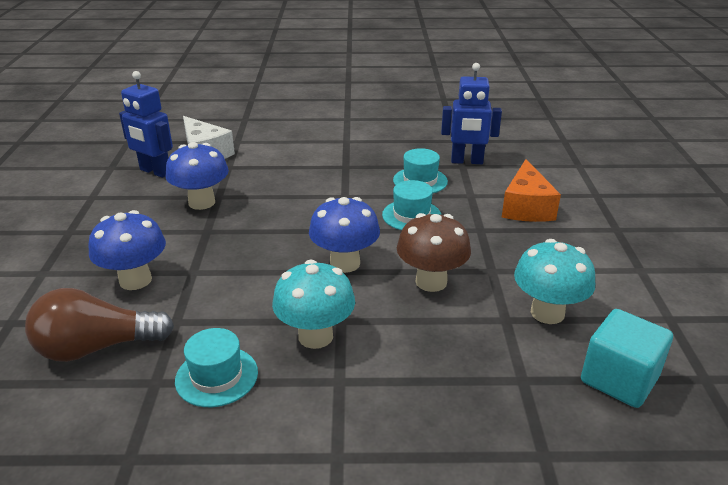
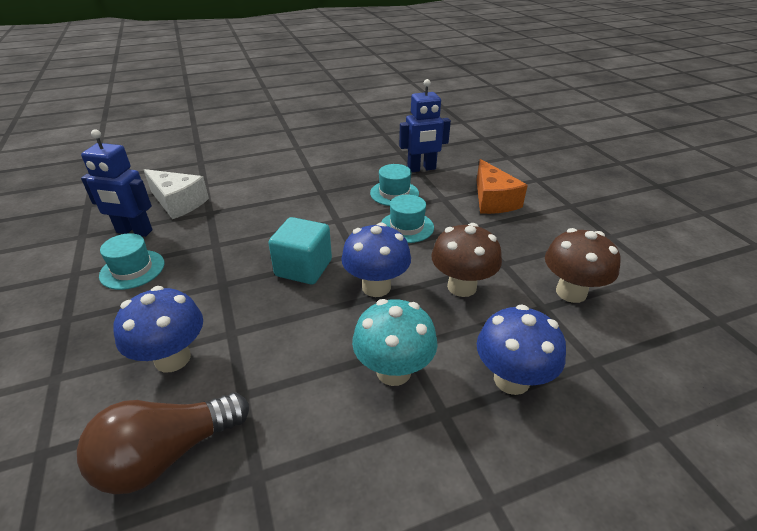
camera: 20 degrees left, 5 degrees up
blue mushroom [166,142,229,210] -> blue mushroom moved to [477,304,566,395]
turquoise hat [175,328,258,407] -> turquoise hat moved to [99,233,164,290]
turquoise mushroom [514,239,595,324] -> brown mushroom [545,228,620,303]
turquoise cube [581,309,673,408] -> turquoise cube moved to [268,217,332,284]

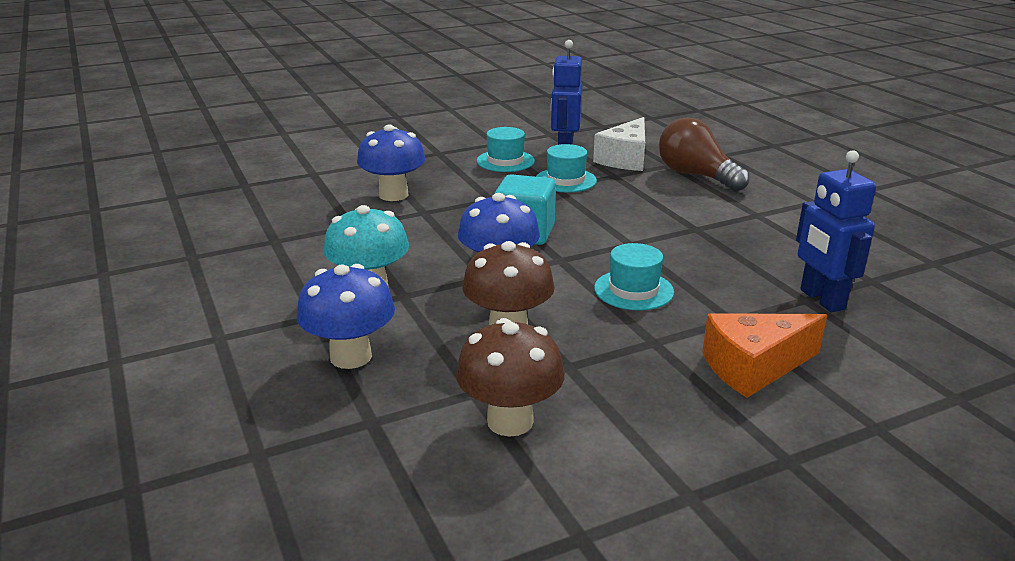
camera: 85 degrees right, 10 degrees down
brown light bulb [77,392,249,494] -> brown light bulb moved to [659,117,749,192]
turquoise hat [370,164,419,206] -> turquoise hat moved to [536,144,597,192]

